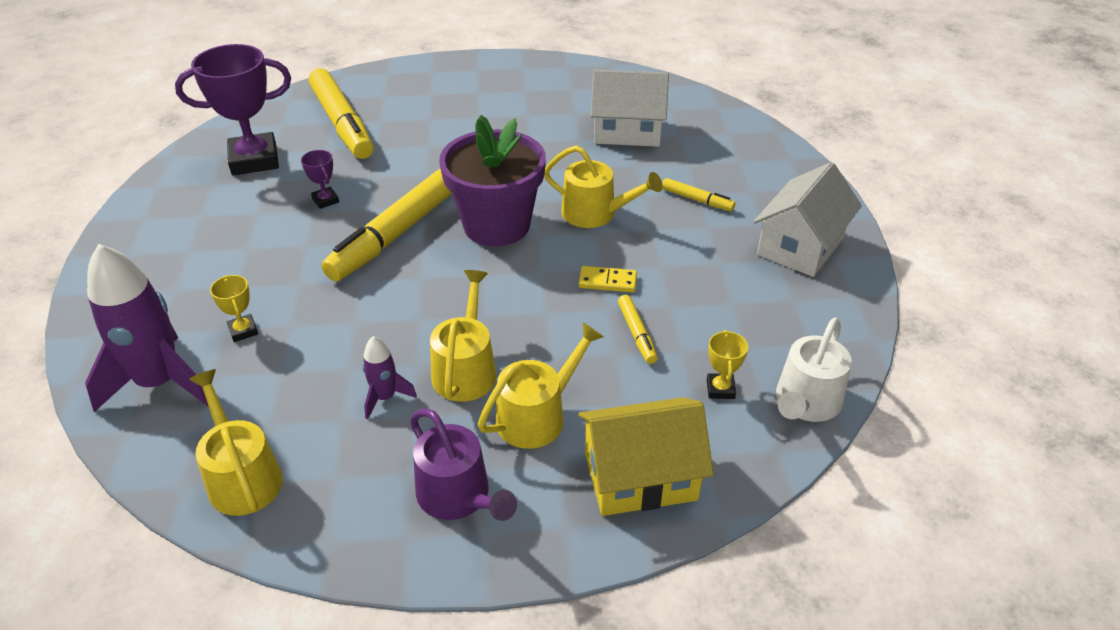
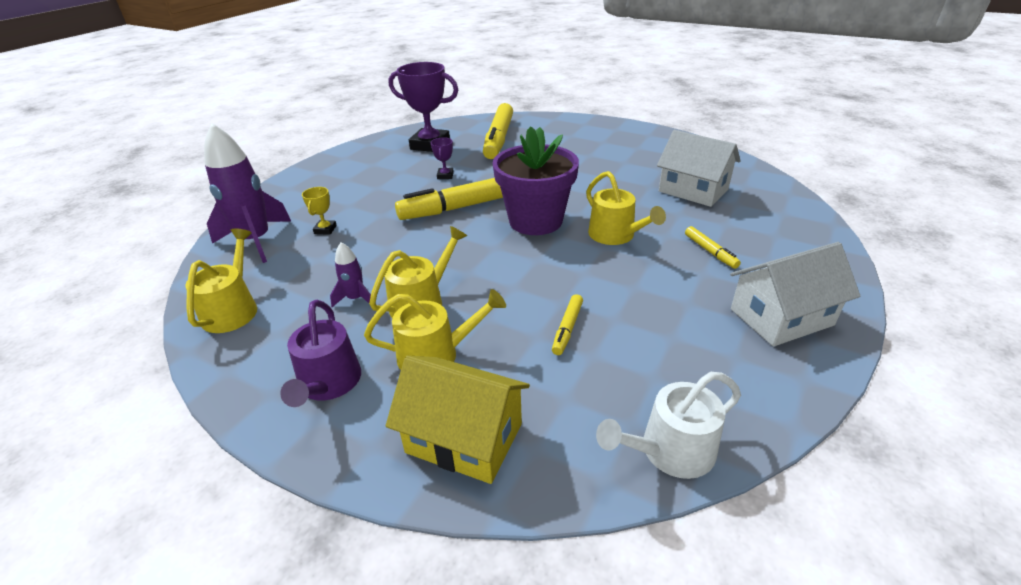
camera: 35 degrees right, 5 degrees down
yellow domino [579,266,637,293] -> none
yellow trophy [707,330,748,399] -> none

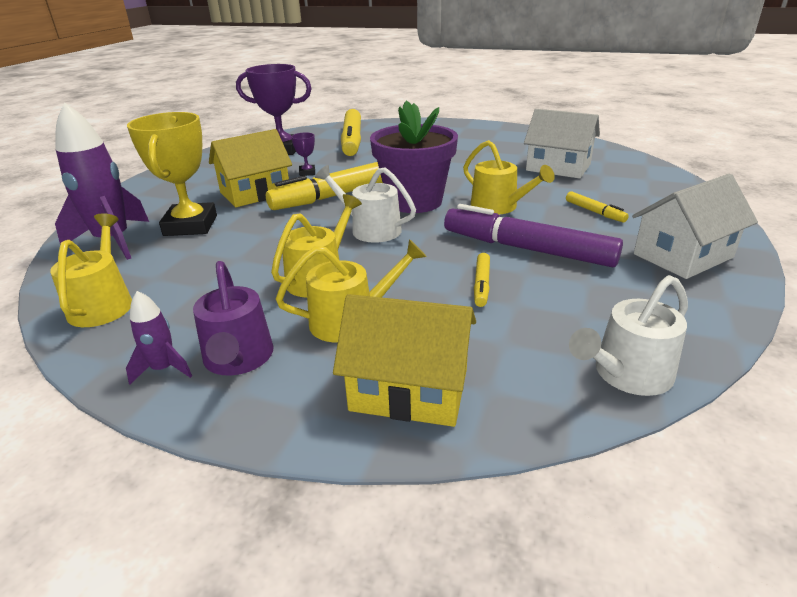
camera: 10 degrees left, 5 degrees down
yellow trophy [302,187,337,235] -> yellow trophy [127,112,217,236], size x2.29
purple rocket [330,242,371,307] -> purple rocket moved to [126,291,192,385]
none -> yellow house [209,129,292,207]
none -> white watering can [315,165,416,243]
none -> purple marker [444,204,623,268]

